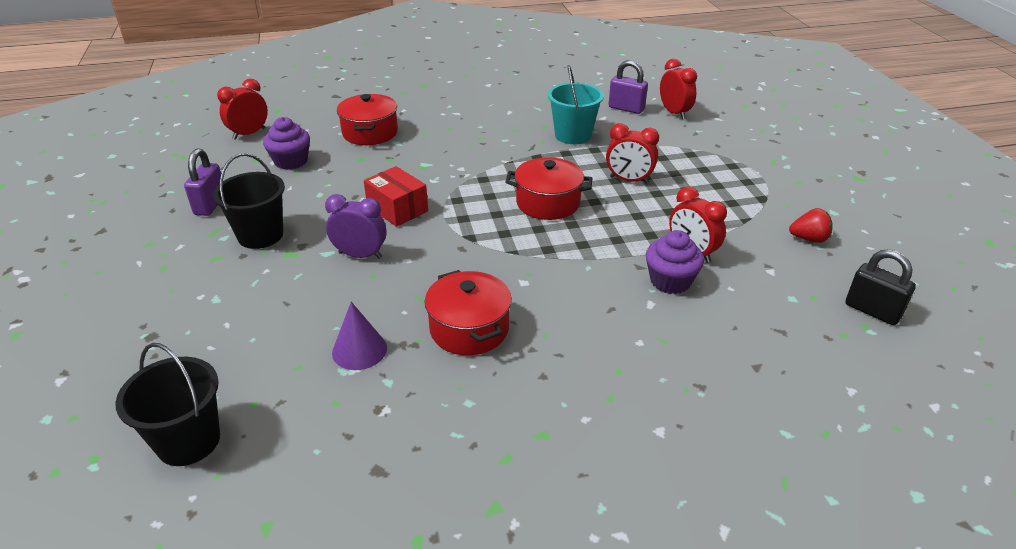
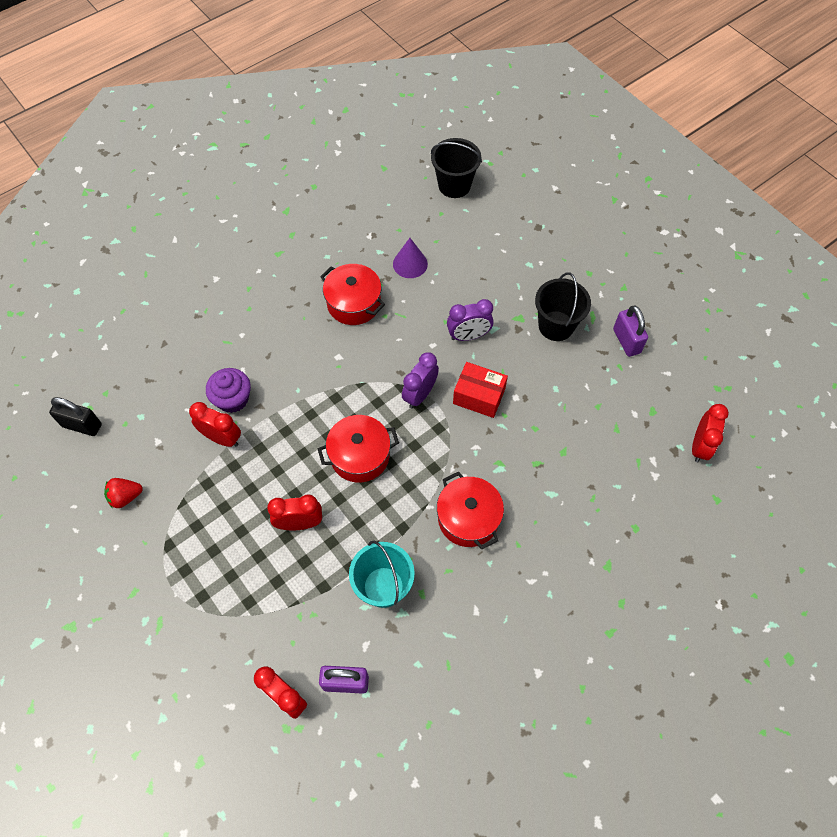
camera: 155 degrees right, 25 degrees up
purple cupcake [263,117,310,170] -> none
red pot [337,94,398,145] -> red pot moved to [437,472,504,549]
none -> purple clock [402,352,439,408]

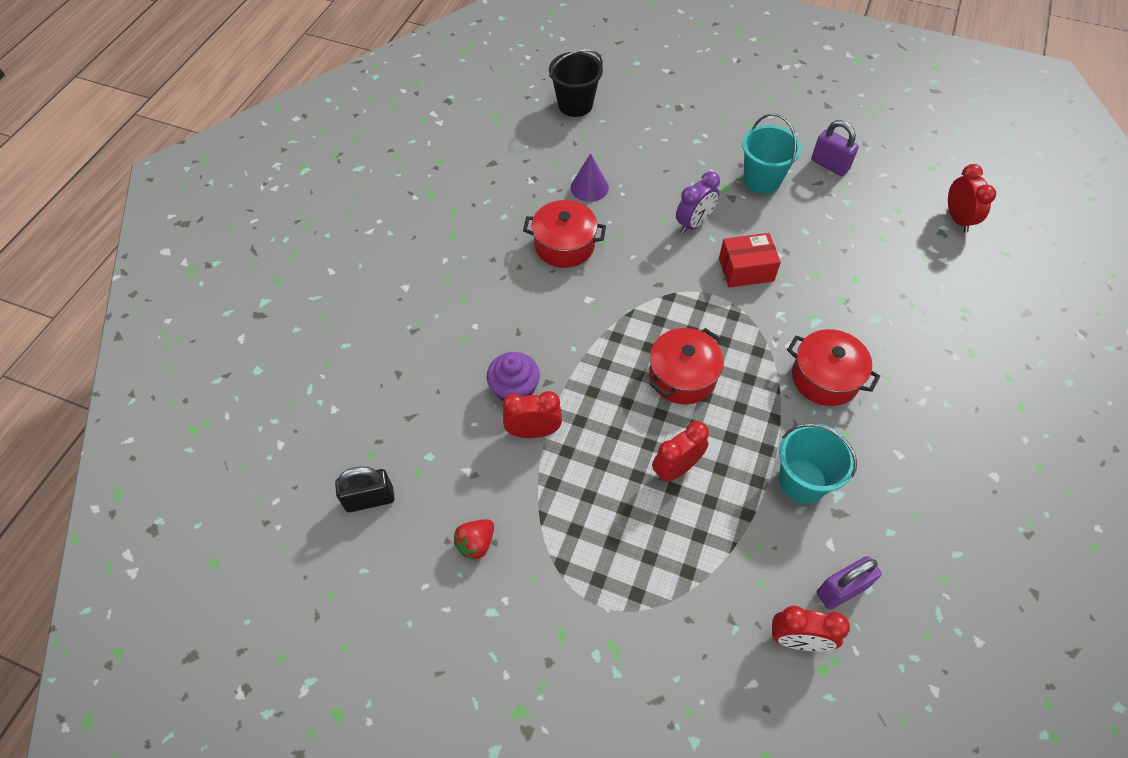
camera: 30 degrees left, 5 degrees down
purple clock [402,352,439,408] -> none
black bucket [535,272,591,341] -> turquoise bucket [742,113,801,194]

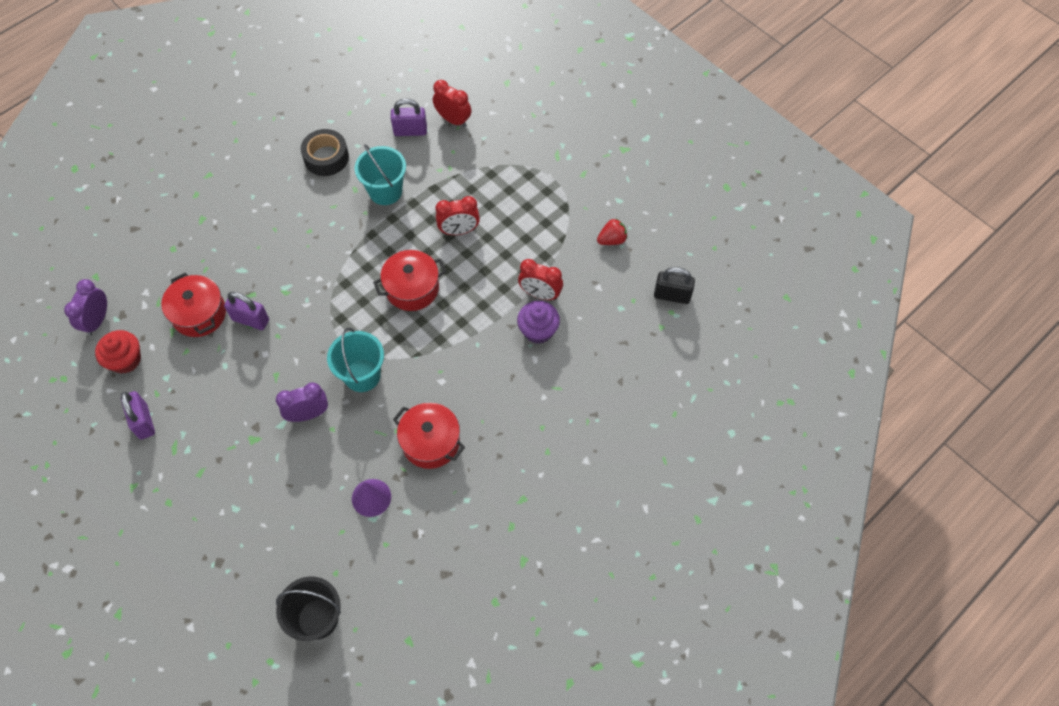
camera: 155 degrees left, 5 degrees up
red box [719,233,781,287] -> none
turquoise bucket [742,113,801,194] -> turquoise bucket moved to [327,328,384,392]
red pot [787,329,880,406] -> red pot moved to [161,272,226,337]
red clock [948,164,996,232] -> purple clock [64,279,107,335]
none -> red cupcake [95,330,141,374]
none -> purple padlock [224,292,269,330]
none -> black tape [301,129,349,176]

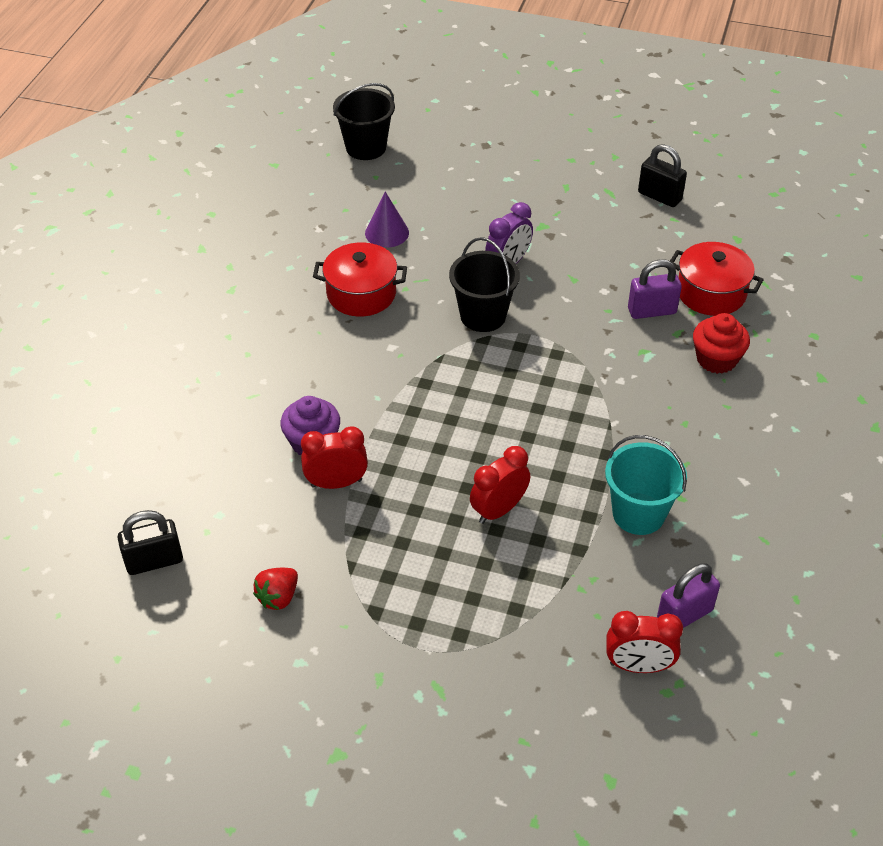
camera: 150 degrees right, 15 degrees down
purple clock [64,279,107,335] -> none
red cupcake [95,330,141,374] -> red cupcake moved to [693,313,750,374]
purple padlock [121,391,155,439] -> black padlock [638,144,687,207]
black tape [301,129,349,176] -> none
turquoise bucket [327,328,384,392] -> black bucket [449,237,520,332]
red pot [373,250,446,311] -> none

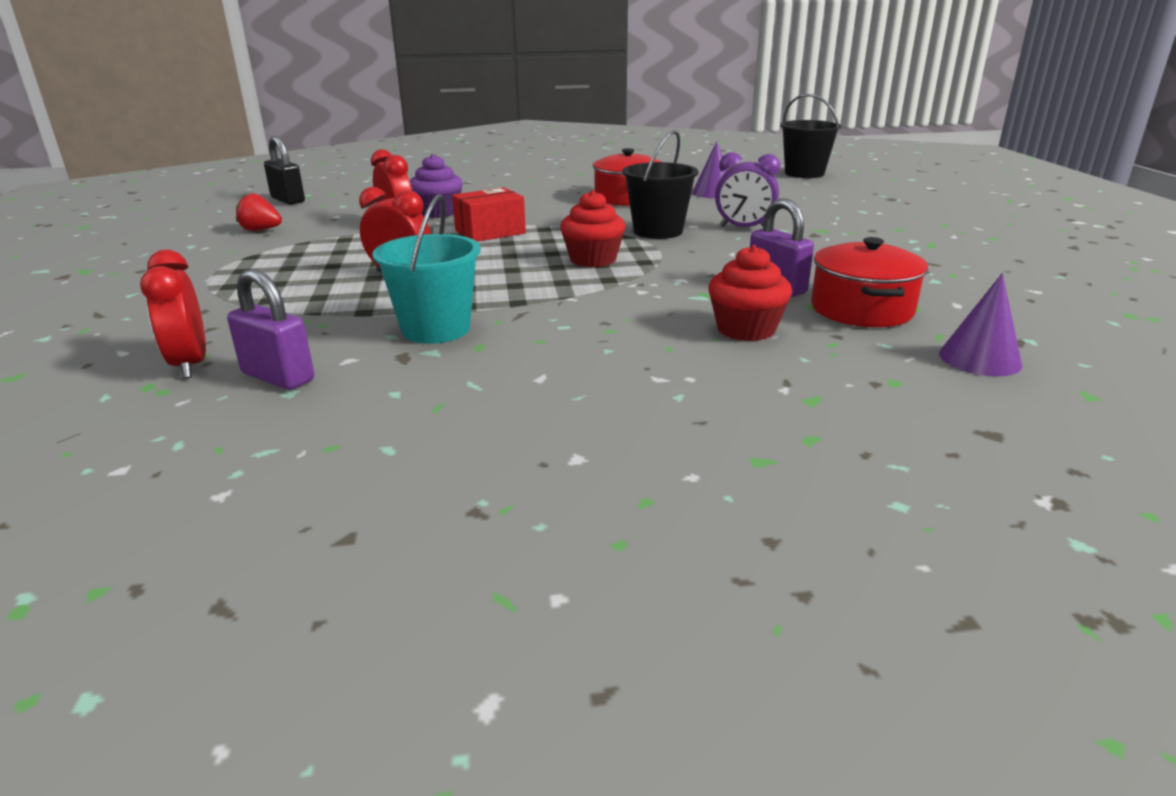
camera: 65 degrees right, 20 degrees down
black padlock [638,144,687,207] -> none
none -> red box [452,187,526,242]
none -> red cupcake [560,190,626,267]
none -> purple cone [939,273,1023,376]

